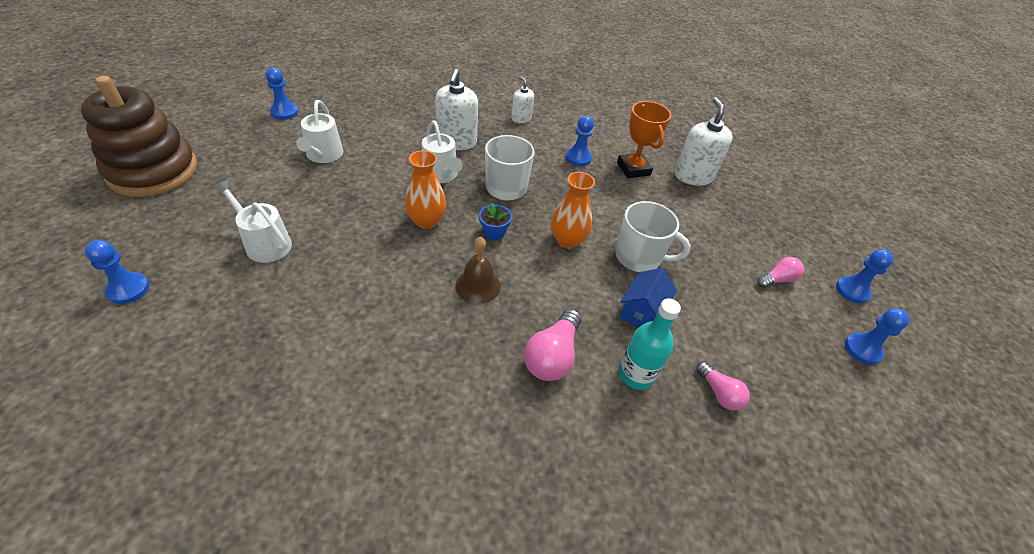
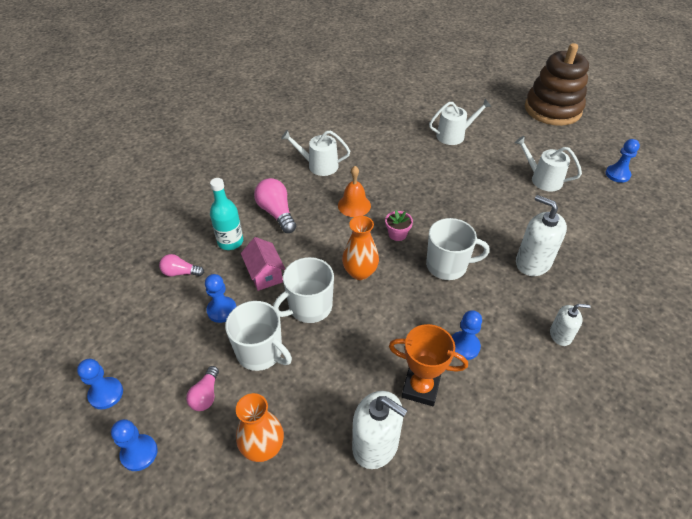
camera: 130 degrees right, 0 degrees up
blue pawn [85,240,150,304] -> blue pawn moved to [205,274,237,323]
orange vase [405,150,446,229] -> orange vase moved to [236,393,284,462]
white watering can [422,121,463,183] -> white watering can moved to [281,130,350,176]
brown bell [455,237,501,304] -> orange bell [338,166,371,217]
blue flower pot [479,203,512,240] -> pink flower pot [385,210,413,241]
blue house [619,268,677,328] -> pink house [241,237,285,291]
none -> white mug [225,301,292,371]

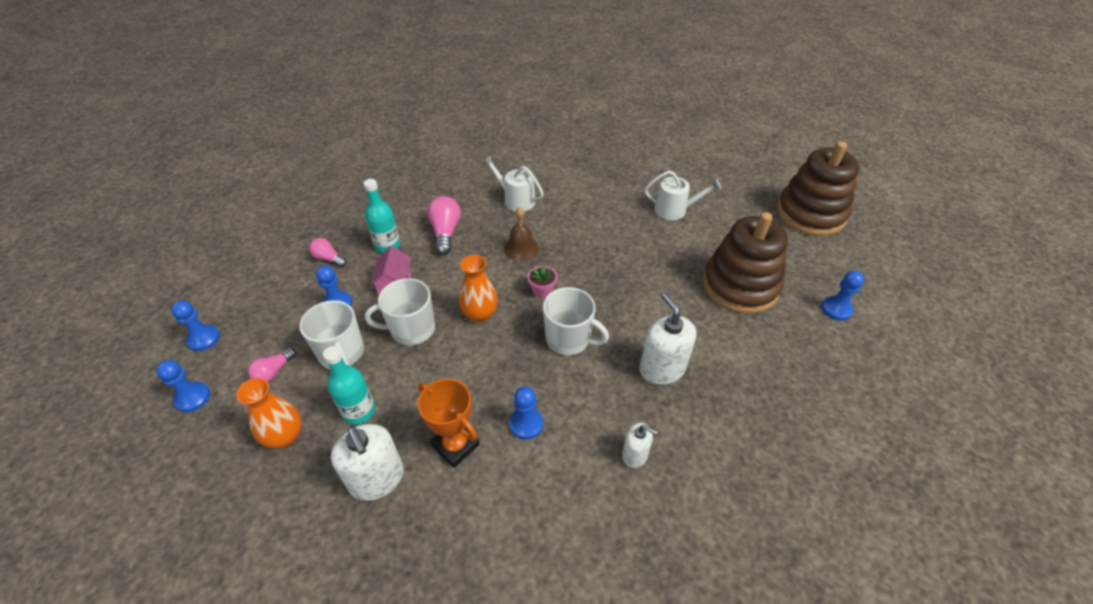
camera: 25 degrees right, 0 degrees up
orange bell [338,166,371,217] -> brown bell [504,207,539,261]
white watering can [515,136,582,191] -> brown stacking toy [703,212,788,314]
none -> turquoise bottle [323,346,375,425]

